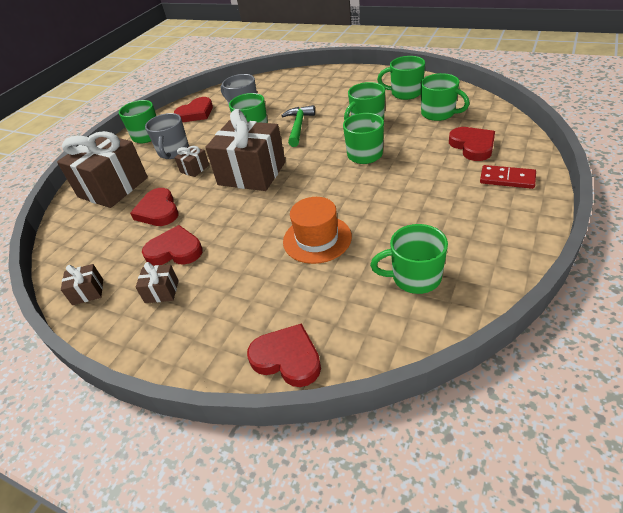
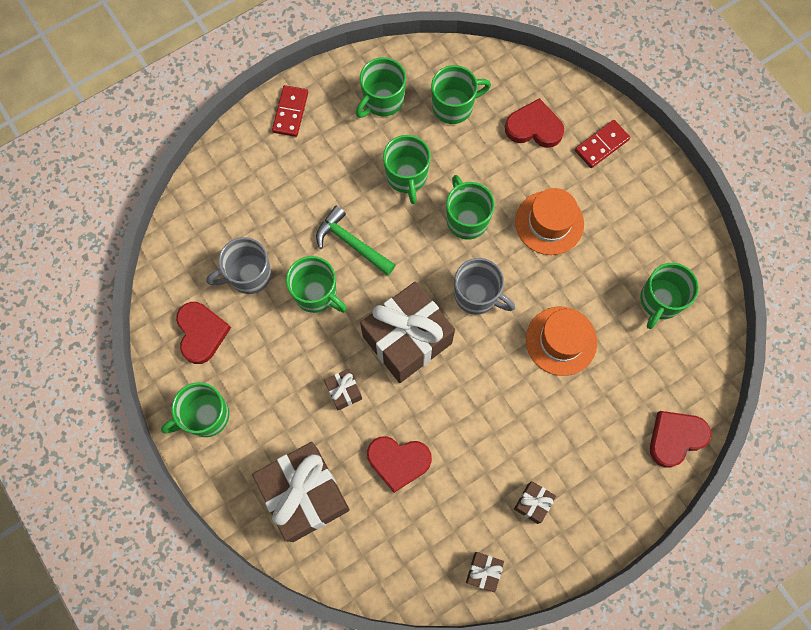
camera: 65 degrees left, 30 degrees up
red heart [142,225,203,266] -> none
grey mug [145,113,189,159] -> grey mug moved to [454,258,515,315]
none -> red domino [272,85,308,137]
none -> orange hat [515,188,584,255]

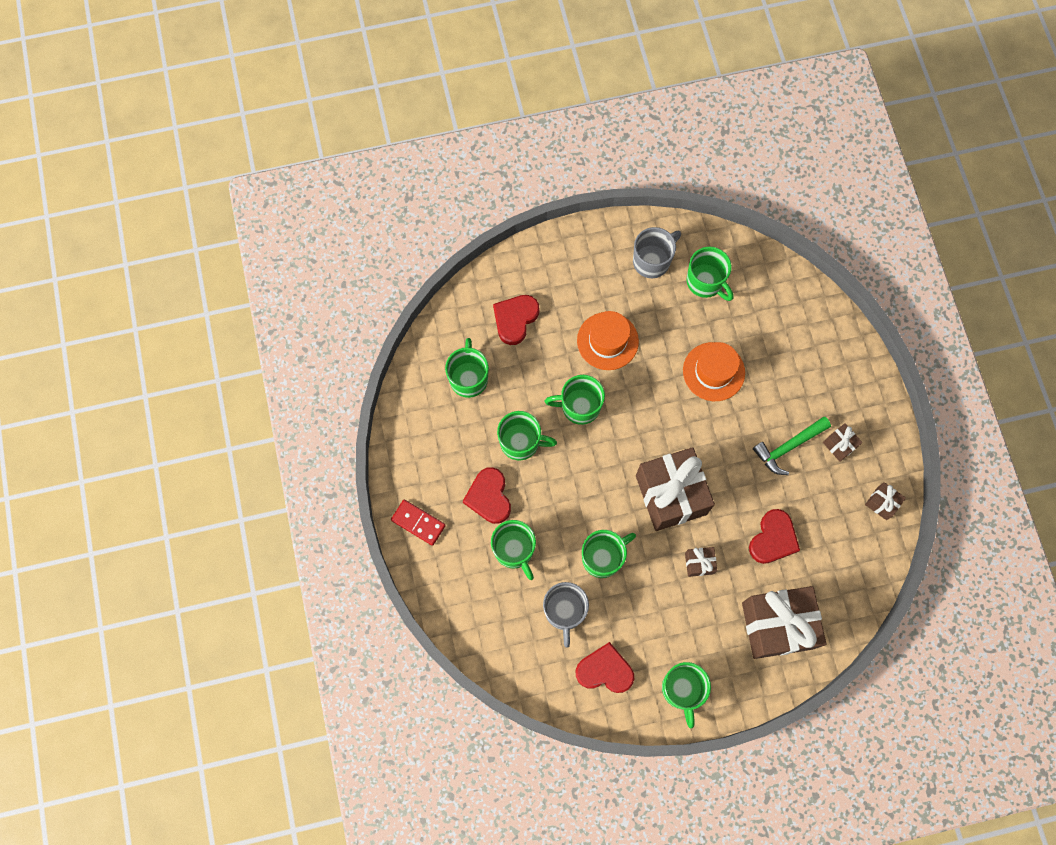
camera: 70 degrees left, 0 degrees up
green hammer [316,206,396,275] -> green hammer moved to [753,417,831,475]
green mug [356,57,406,118] -> green mug moved to [491,520,536,580]
grey mug [454,258,515,315] -> grey mug moved to [633,227,681,278]
red domino [575,120,630,168] -> none
red heart [650,411,711,468] -> red heart moved to [463,467,511,524]

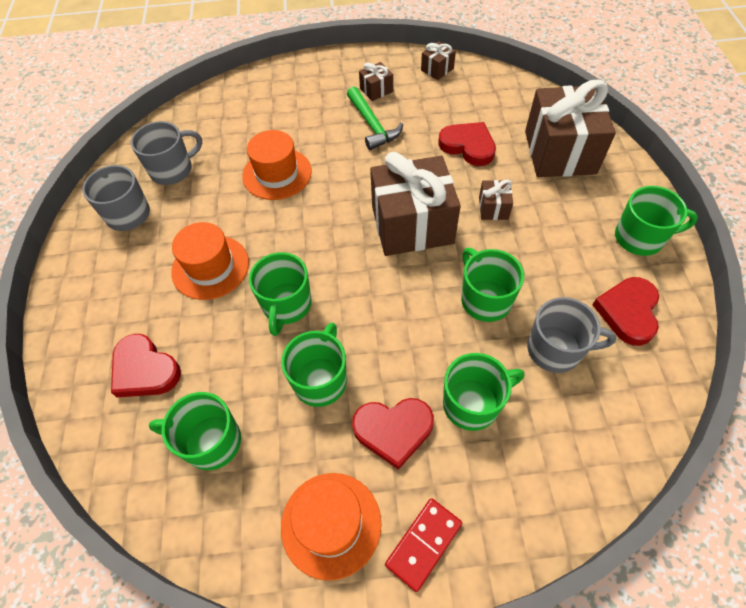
camera: 80 degrees left, 15 degrees down
green mug [686,247,734,301] -> grey mug [131,121,202,185]
none -> orange hat [281,473,381,581]

